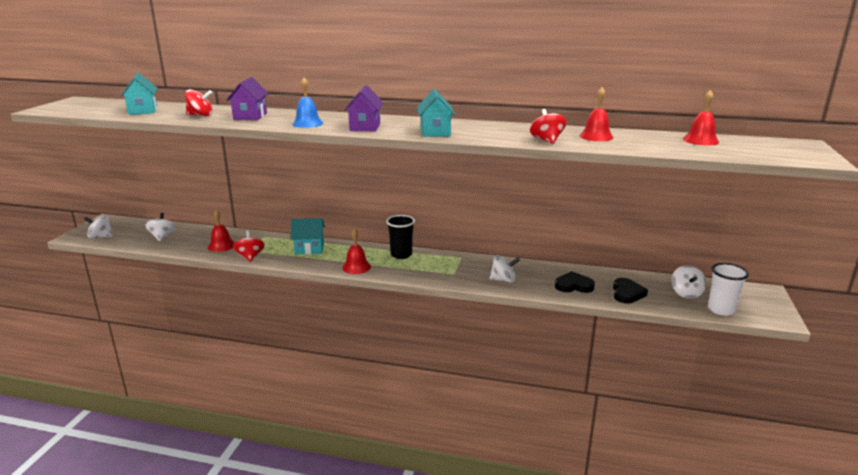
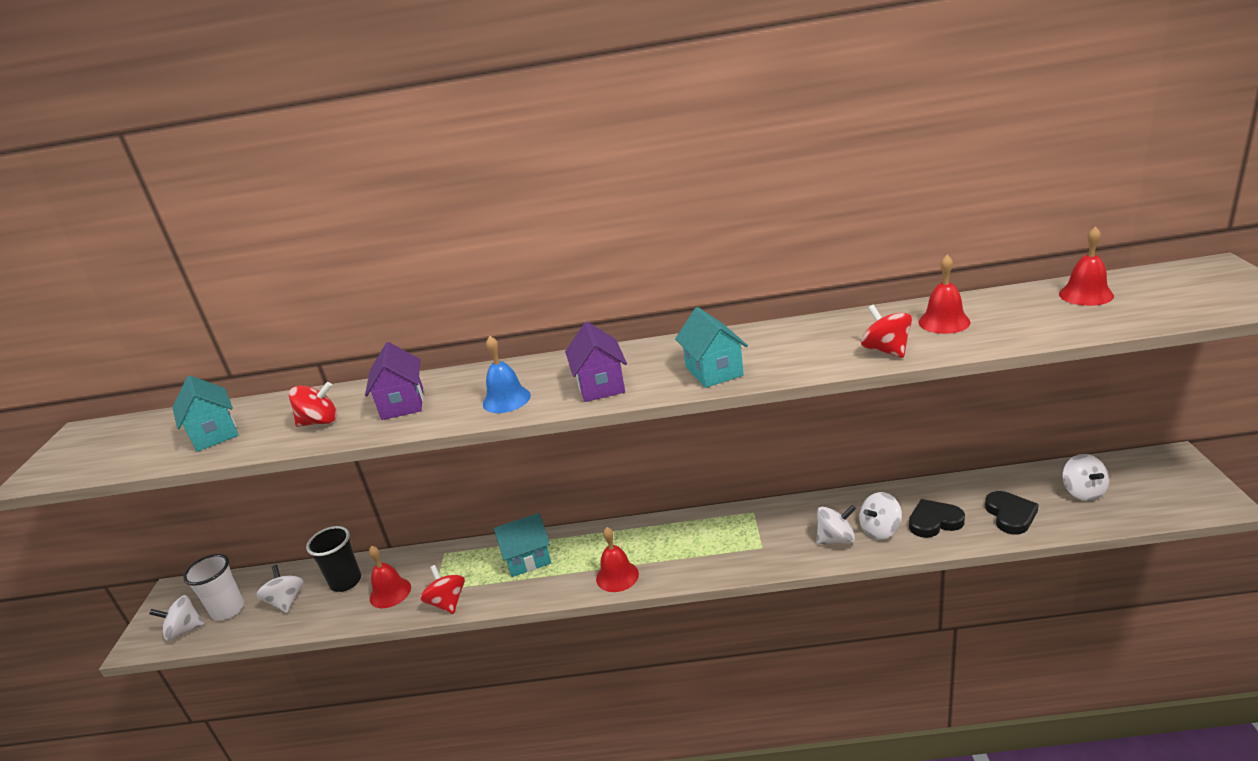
camera: 10 degrees left, 5 degrees up
black cup [386,215,415,259] -> black cup moved to [306,526,361,592]
white cup [708,263,749,316] -> white cup moved to [183,554,244,621]
none -> white spinning top [859,492,902,540]

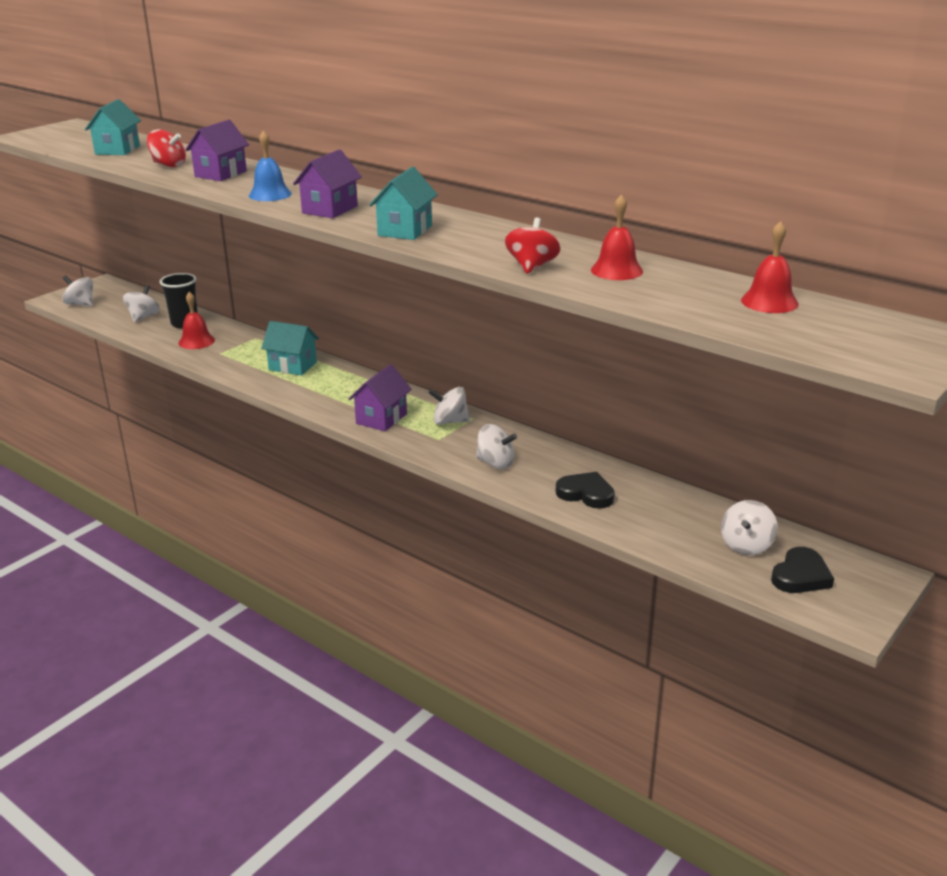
camera: 35 degrees right, 0 degrees up
white cup [183,554,244,621] -> none
red spinning top [420,565,465,614] -> none
red bell [596,527,639,592] -> none
white spinning top [859,492,902,540] -> white spinning top moved to [429,387,470,425]
black heart [985,491,1039,534] -> black heart moved to [771,547,834,593]
none -> purple house [348,364,412,431]

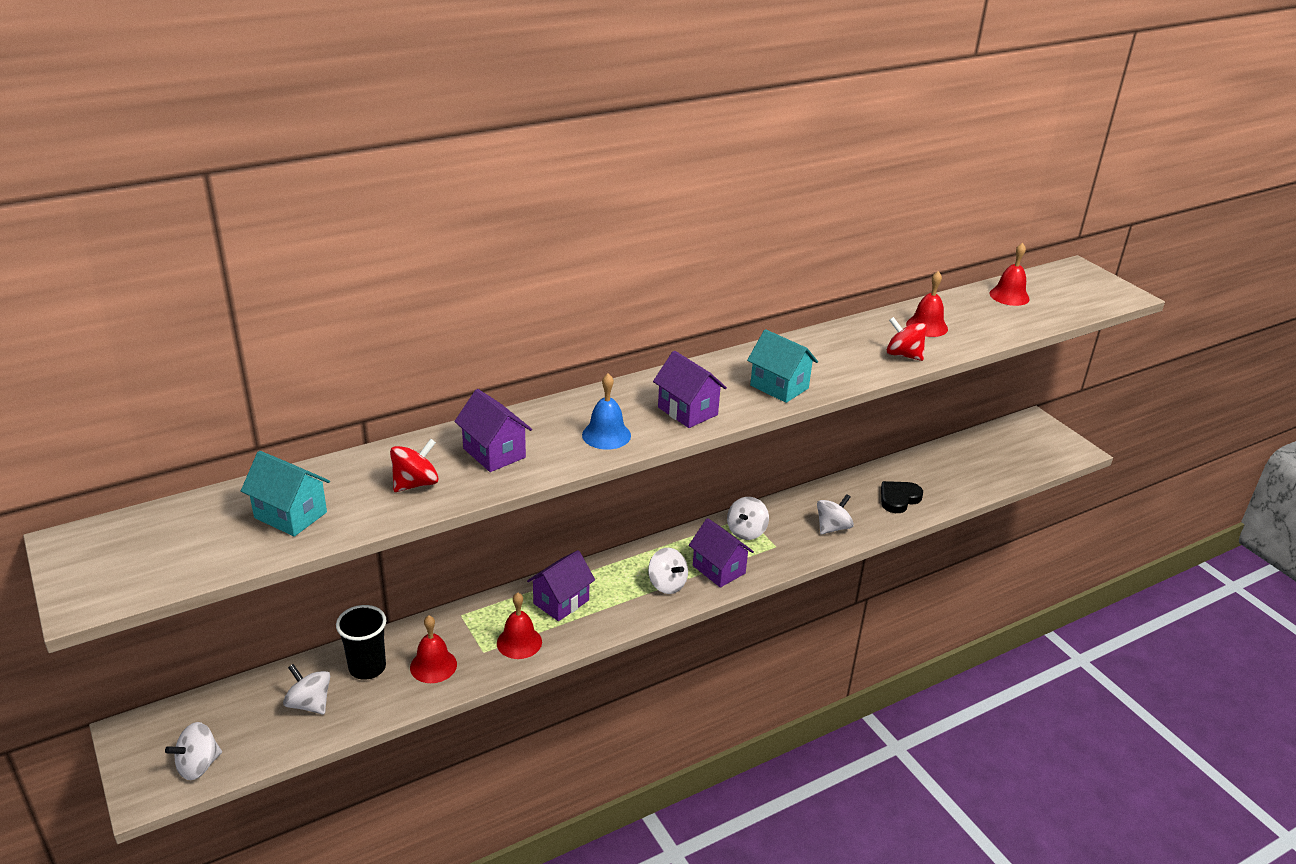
camera: 70 degrees left, 5 degrees up
turquoise house [261,321,319,375] -> purple house [527,550,595,621]
white spinning top [721,500,778,555] -> white spinning top moved to [648,548,688,594]
black heart [771,547,834,593] -> none
none -> red bell [497,593,542,659]

